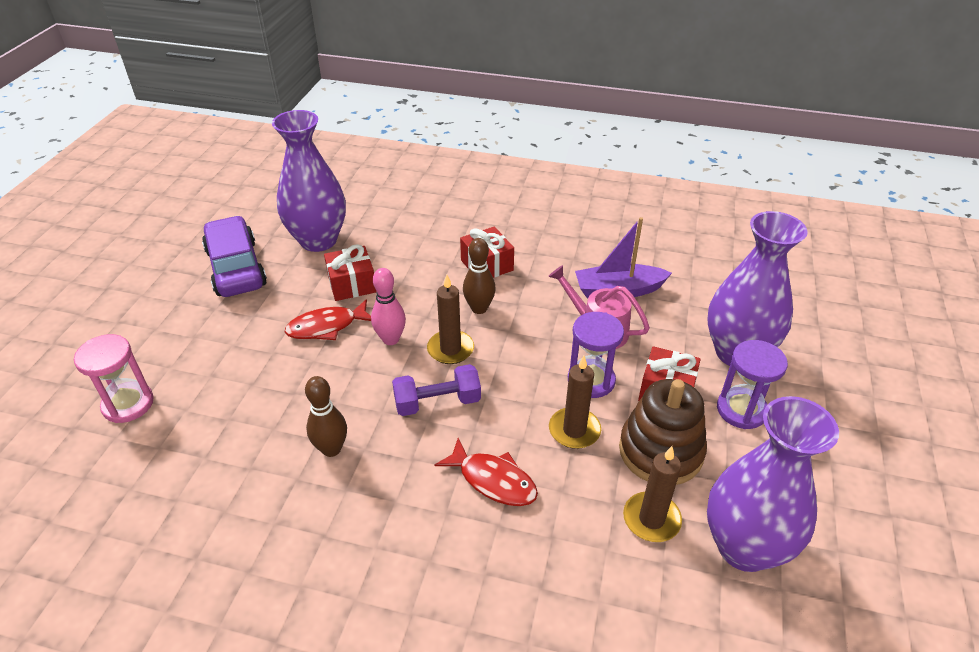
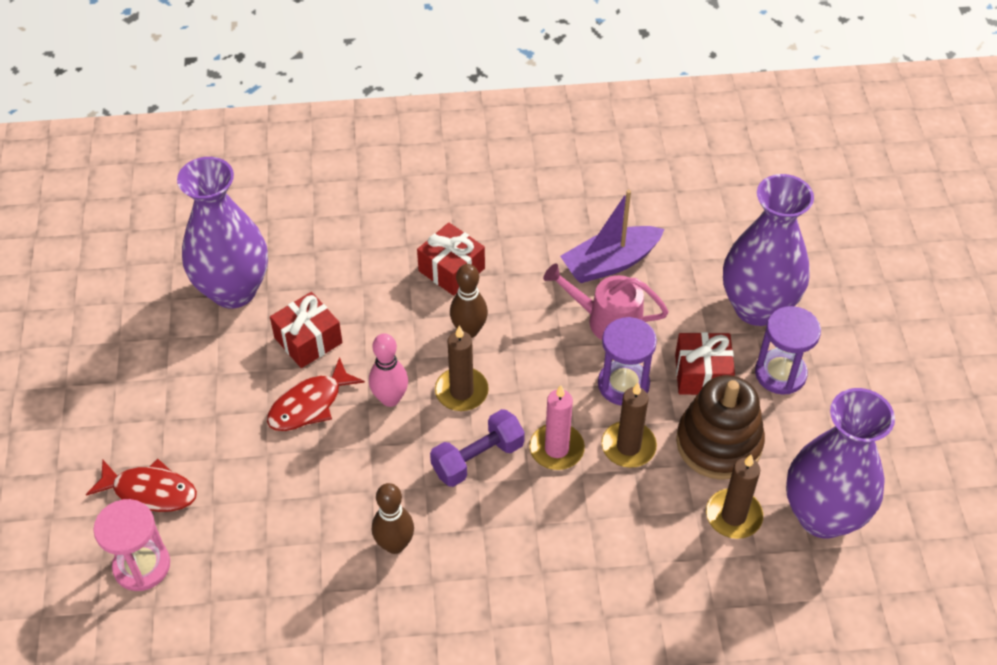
camera: 20 degrees left, 10 degrees up
purple car [202,216,267,297] -> none
red fish [434,438,538,506] -> red fish moved to [86,459,197,512]
none -> pink candle [529,385,585,470]

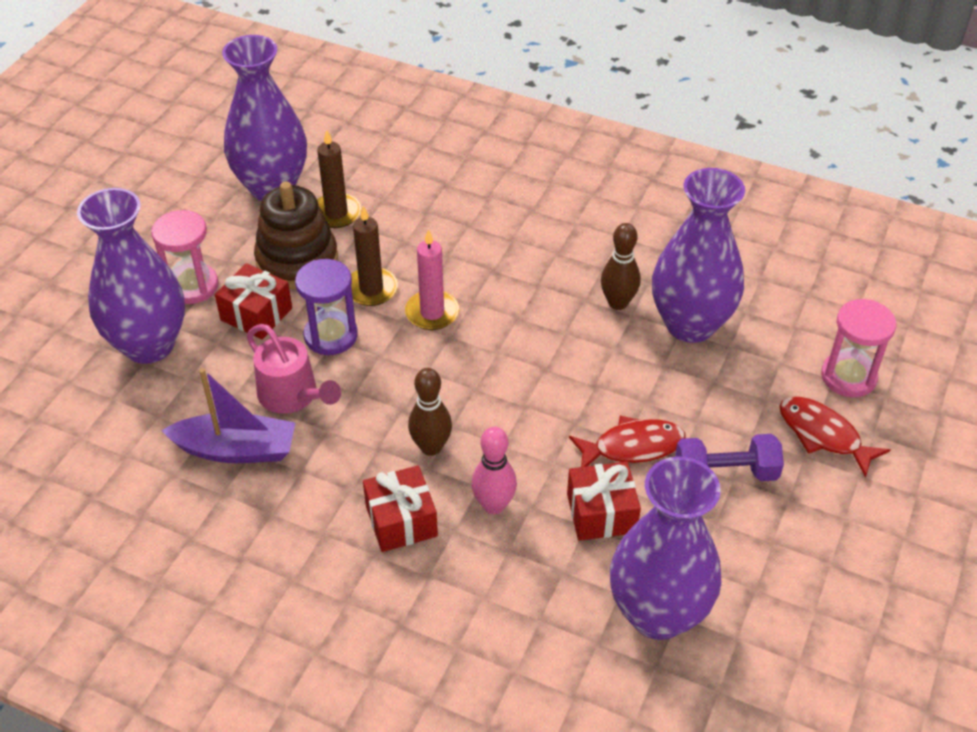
camera: 150 degrees left, 5 degrees down
pink bowling pin [369,333,408,407] -> pink bowling pin moved to [471,427,517,514]
purple dumbbell [430,409,525,487] -> purple dumbbell moved to [675,434,784,481]
brown candle [435,325,489,411] -> none
purple hourglass [755,306,821,395] -> pink hourglass [151,210,218,304]
none -> purple vase [652,168,745,343]

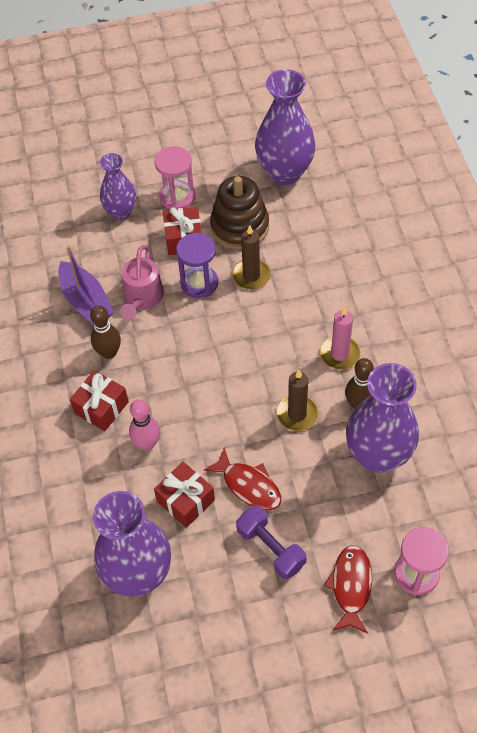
camera: 55 degrees right, 10 degrees up
purple vase [77,188,185,364] -> purple vase [99,153,136,220], size x0.60
brown candle [317,130,362,228] -> brown candle moved to [276,370,318,431]
pink candle [405,229,459,330] -> pink candle moved to [320,307,361,370]
brown bowling pin [408,368,452,456] -> brown bowling pin moved to [90,305,121,359]

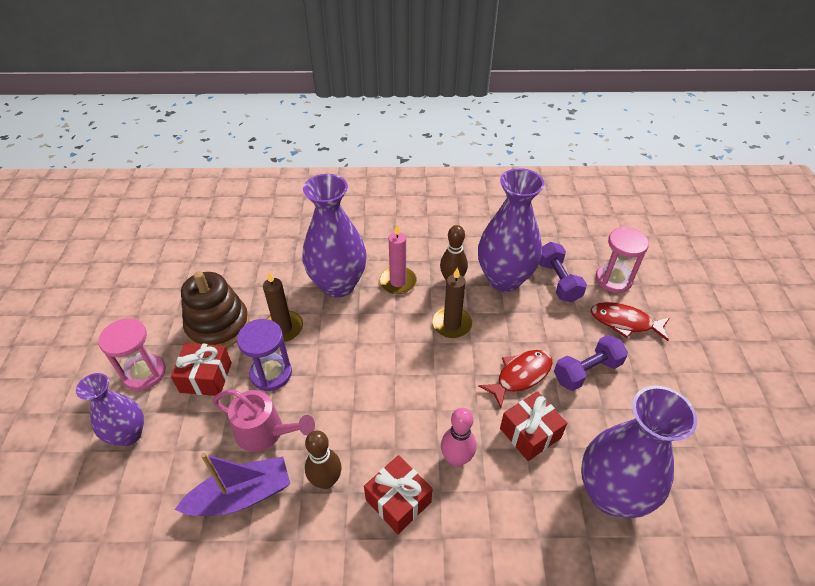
camera: 80 degrees left, 10 degrees down
purple vase [255,69,316,185] -> purple vase moved to [302,174,367,298]
none -> purple dumbbell [539,242,587,302]

